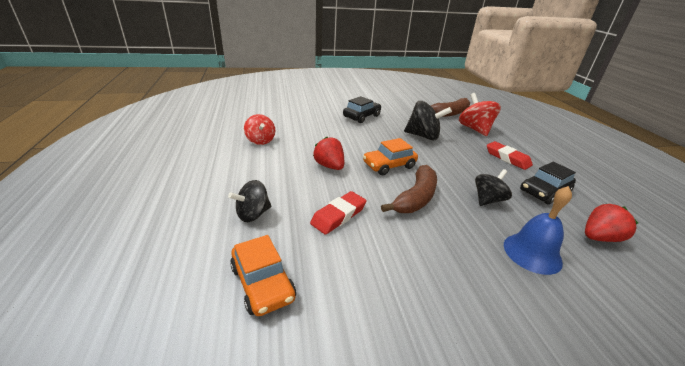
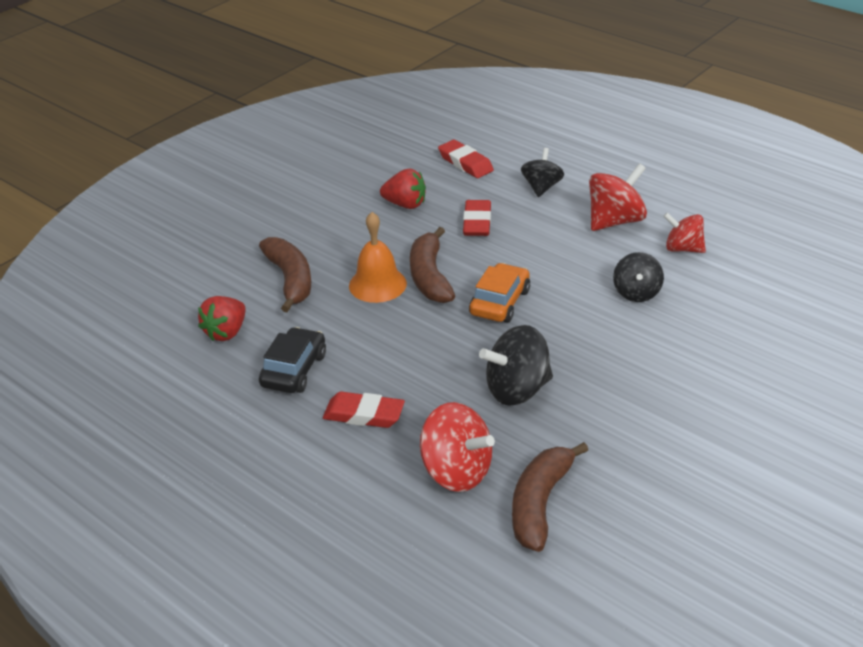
camera: 145 degrees right, 5 degrees up
orange car [230,235,296,316] -> red eraser [438,140,494,178]
red strawberry [313,137,344,170] -> red strawberry moved to [380,169,426,209]
black car [343,96,381,123] -> none
black spinning top [475,169,512,206] -> black spinning top moved to [613,252,664,302]
blue bell [504,186,572,275] -> brown banana [259,237,311,313]
none -> orange bell [349,212,407,303]
none -> red spinning top [589,163,647,231]

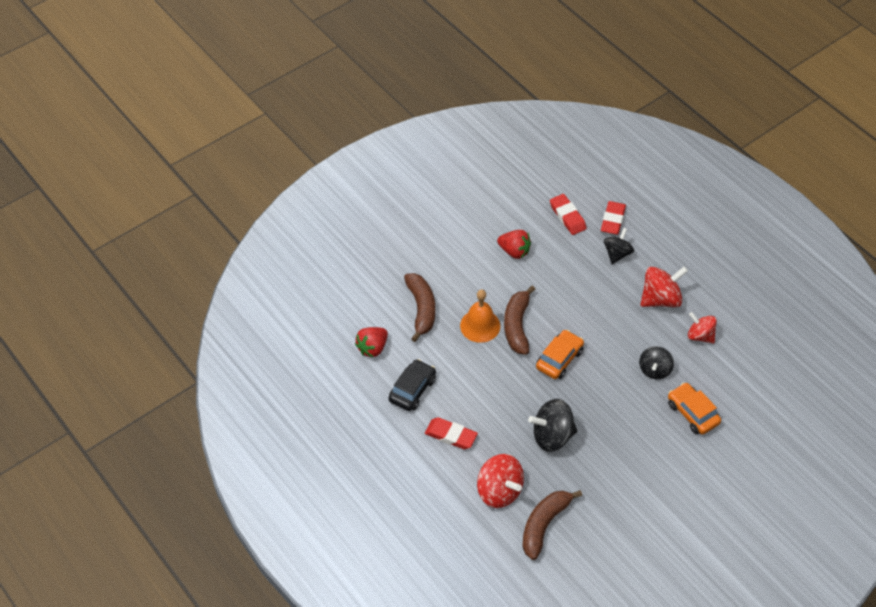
camera: 10 degrees right, 15 degrees up
red eraser [463,200,491,236] -> red eraser moved to [601,201,626,235]
none -> orange car [668,382,721,435]

